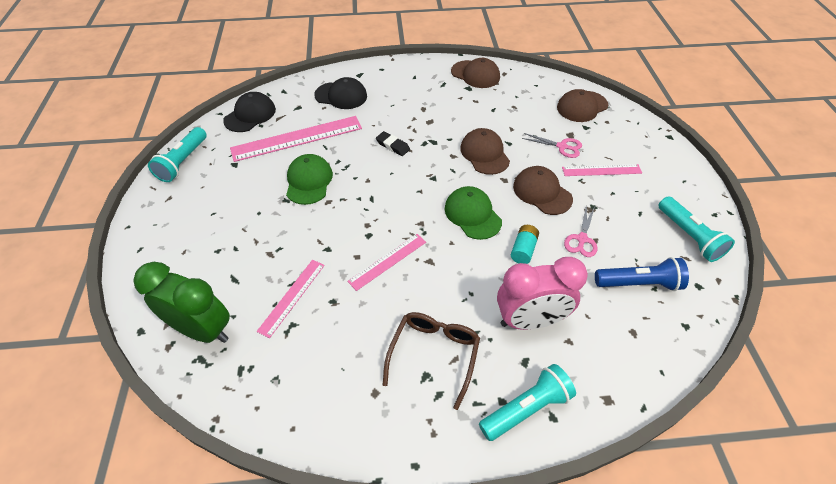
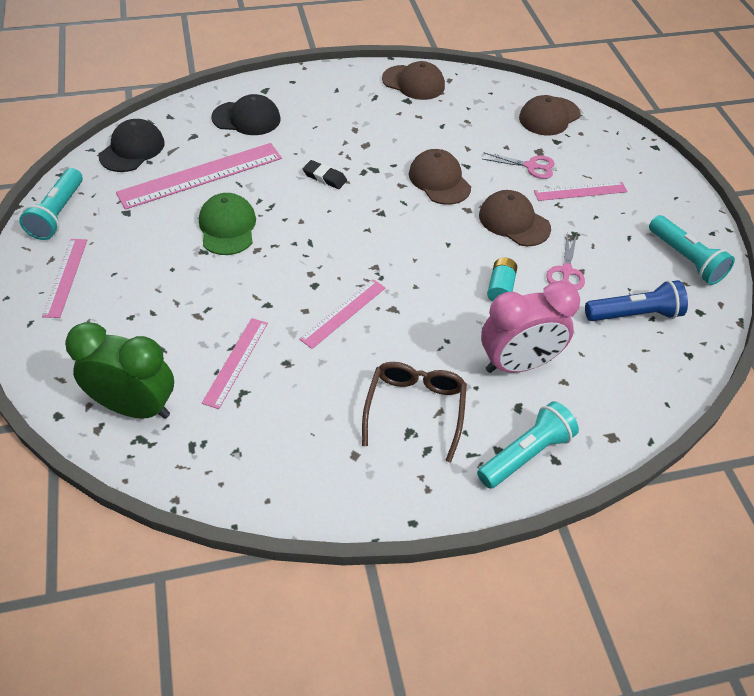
camera: 10 degrees left, 0 degrees up
green cap [445,186,502,240] -> none
none -> pink ruler [42,239,87,318]

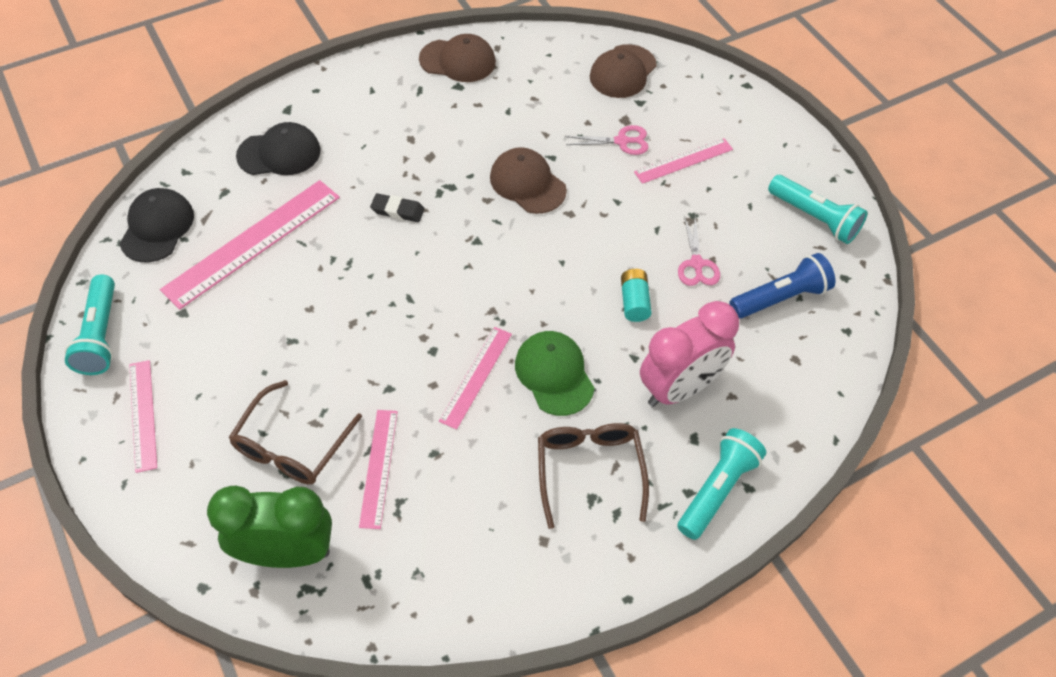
camera: 15 degrees left, 5 degrees up
green cap [199,193,256,255] -> green cap moved to [515,331,594,416]
brown cap [479,190,551,246] -> none
none -> brown glasses [229,380,362,485]

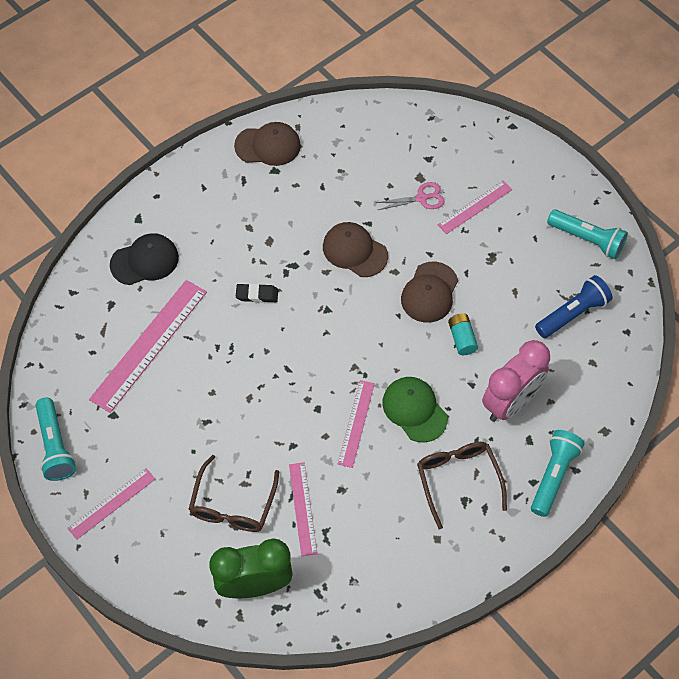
camera: 10 degrees left, 5 degrees up
black cap [119,188,194,263] -> none
pink ruler [129,360,157,473] -> pink ruler turned 75 degrees clockwise [67,468,155,540]
brown cap [590,44,657,98] -> brown cap moved to [401,262,458,323]
pink scissors [678,216,720,286] -> none

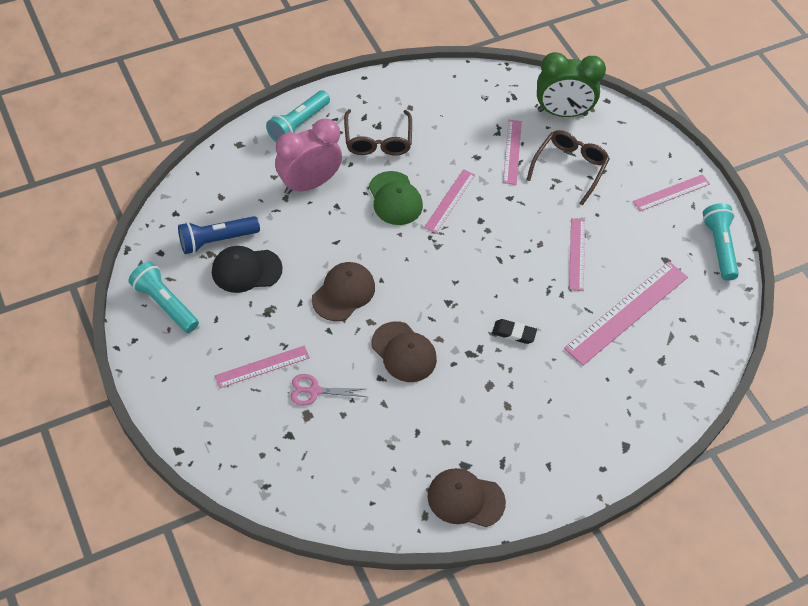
camera: 170 degrees left, 5 degrees down
black cap [110,233,179,285] -> black cap moved to [212,246,283,293]
turquoise battery [448,313,478,355] -> none
none -> pink ruler [569,218,585,291]

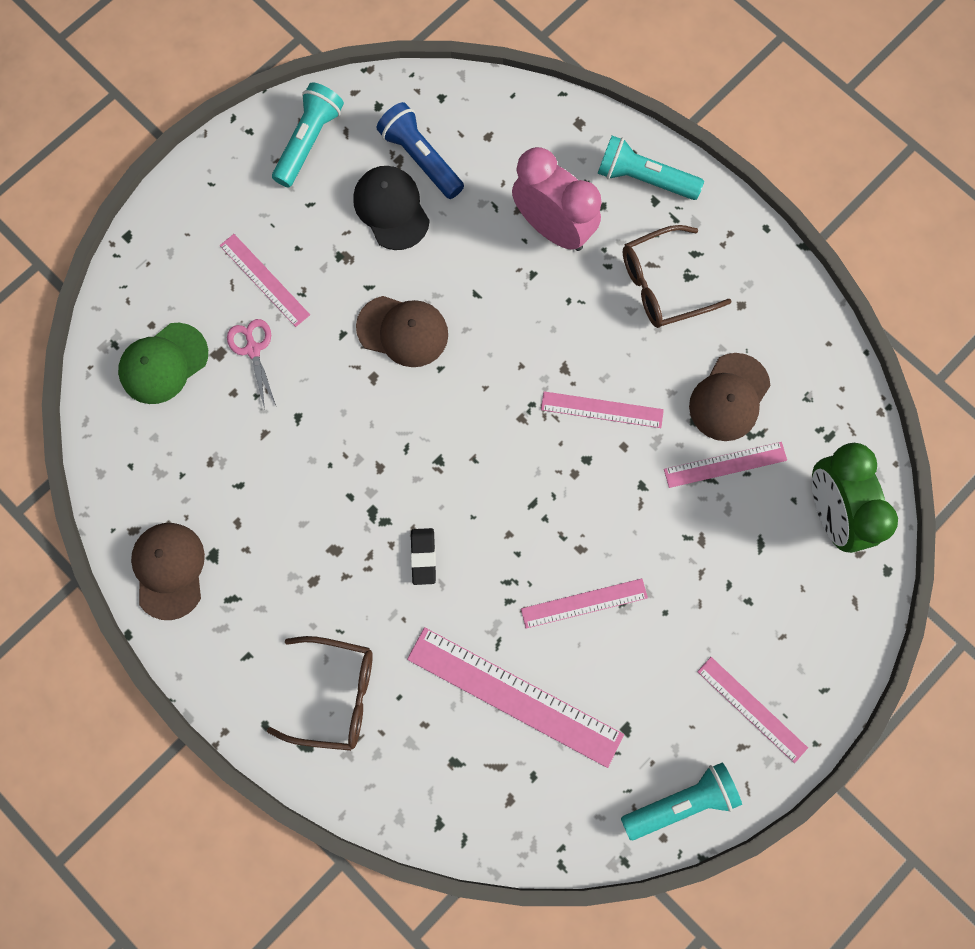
camera: 75 degrees right, 20 degrees up
green cap [369,171,423,225] -> green cap moved to [118,323,208,404]
brown cap [371,321,437,382] -> brown cap moved to [689,353,771,441]
brown glasses [527,130,610,206] -> brown glasses moved to [267,636,373,751]

